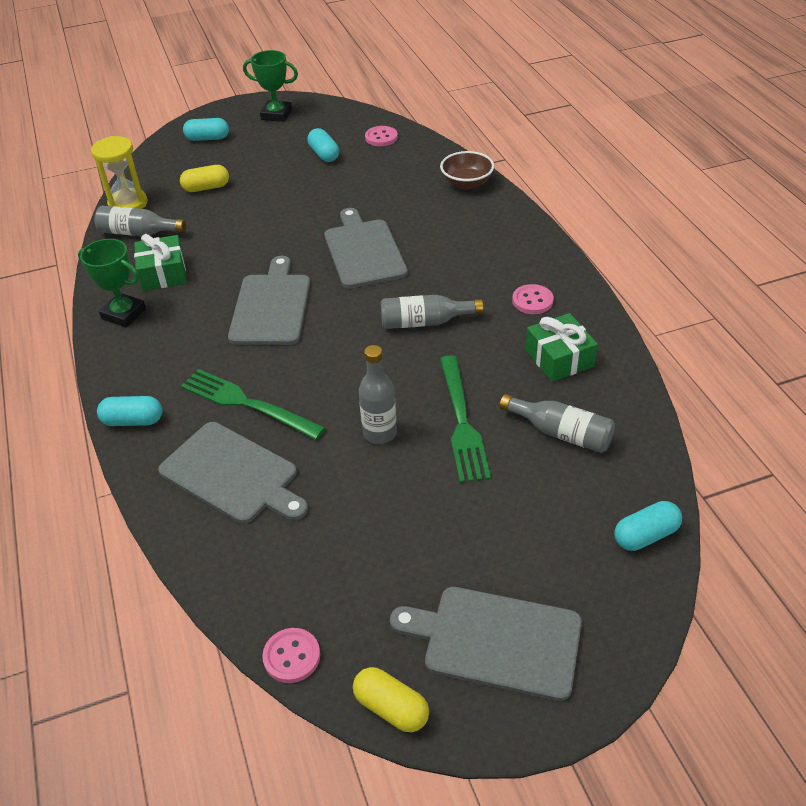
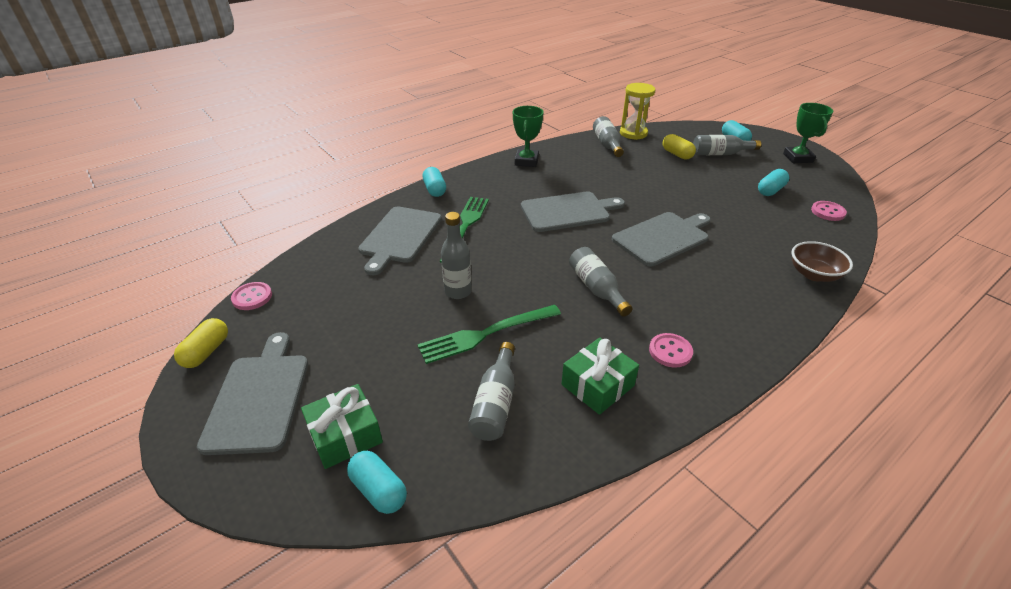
camera: 70 degrees right, 5 degrees down
green gift [134,234,187,291] -> green gift moved to [301,384,383,469]
none -> grey bottle [693,135,761,155]

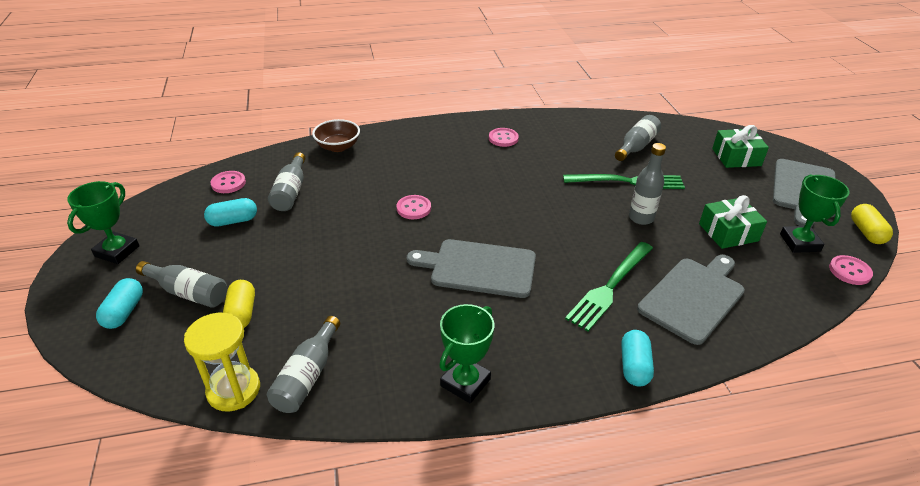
camera: 155 degrees left, 0 degrees up
yellow capsule [174,318,228,368] -> yellow capsule turned 45 degrees counterclockwise [851,204,893,244]
turquoise capsule [347,451,407,514] -> none
green gift [561,338,639,415] -> green gift moved to [699,195,767,249]
grey bottle [569,247,632,317] -> grey bottle moved to [268,152,305,211]
grey cutting board [612,212,711,266] -> pink button [397,195,431,219]
none -> green trophy [780,175,850,253]

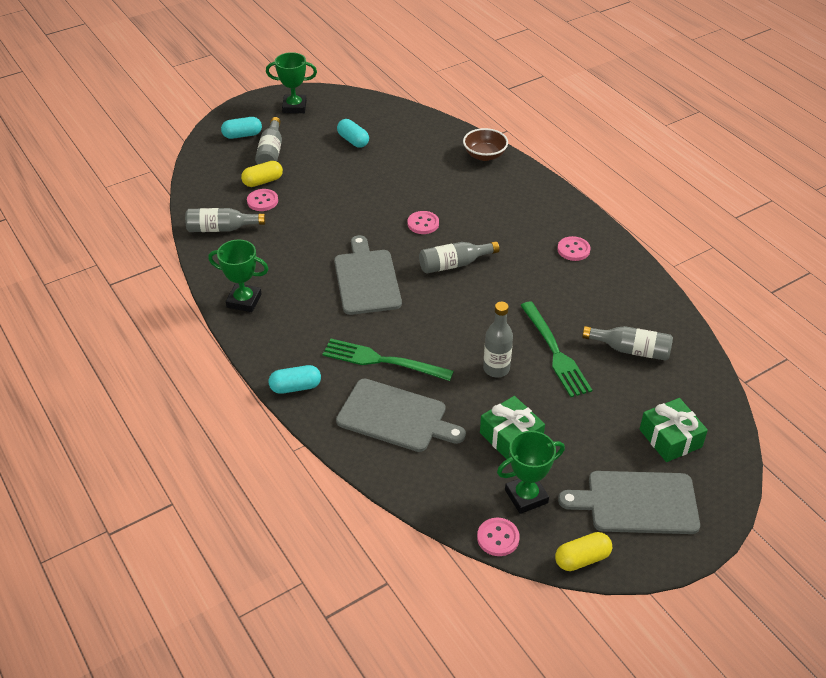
camera: 70 degrees right, 5 degrees up
yellow hourglass [184,313,260,412] -> none
pink button [211,171,246,193] -> pink button moved to [247,189,278,211]
grey bottle [268,152,305,211] -> grey bottle moved to [419,241,499,274]

